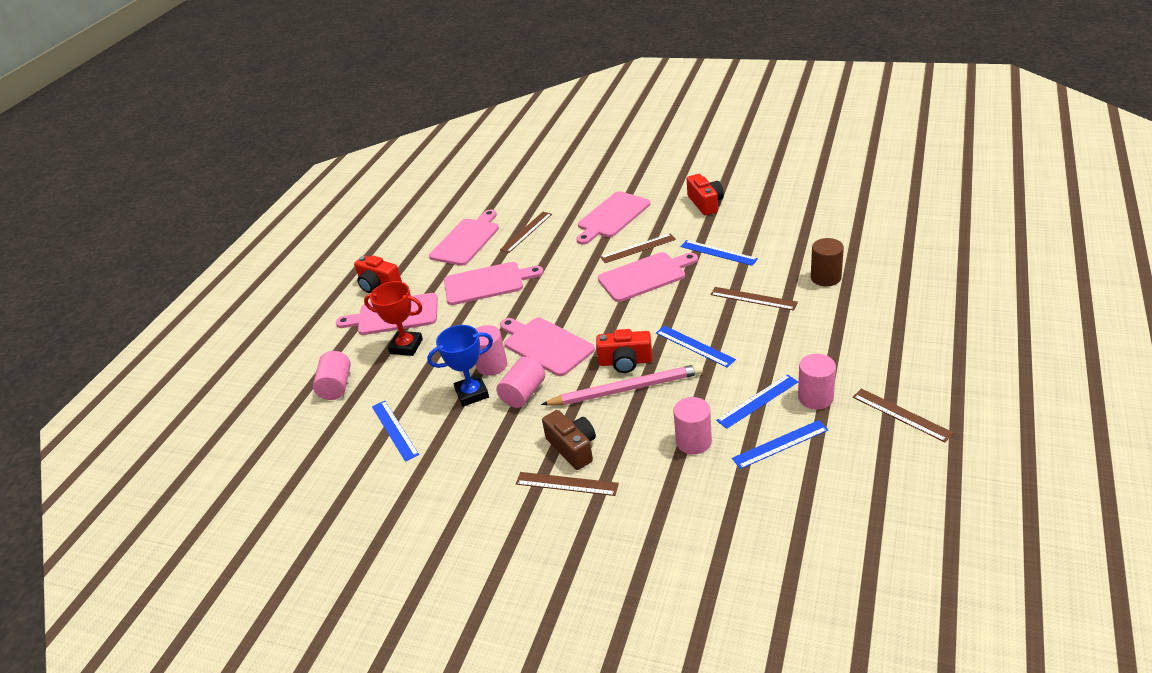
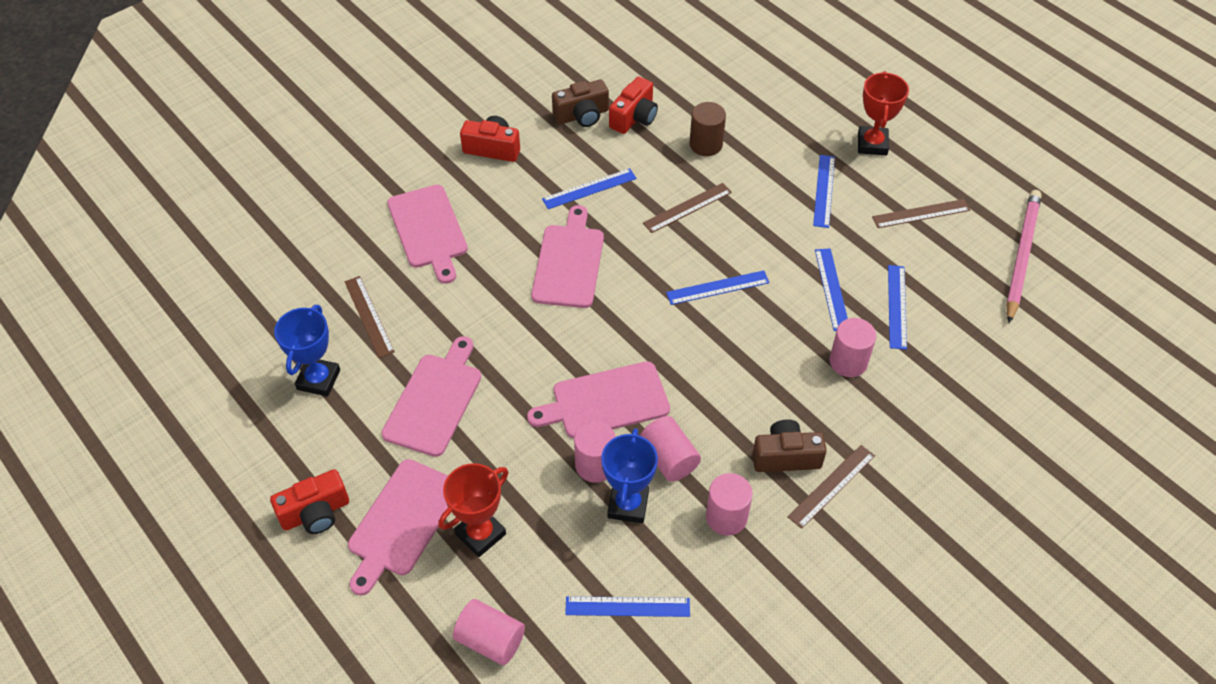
camera: 65 degrees left, 15 degrees up
pink cutting board [429,210,499,266] -> blue trophy [274,305,340,397]
pink pencil [541,364,703,405] -> pink pencil moved to [1006,190,1042,323]
red camera [596,329,652,373] -> red camera moved to [609,76,658,134]
brown ruler [600,233,676,263] -> none
pink cylinder [798,354,836,410] -> pink cylinder moved to [706,473,753,536]
none -> brown camera [552,79,609,127]
none -> blue ruler [813,155,835,228]
none -> red trophy [858,71,909,156]

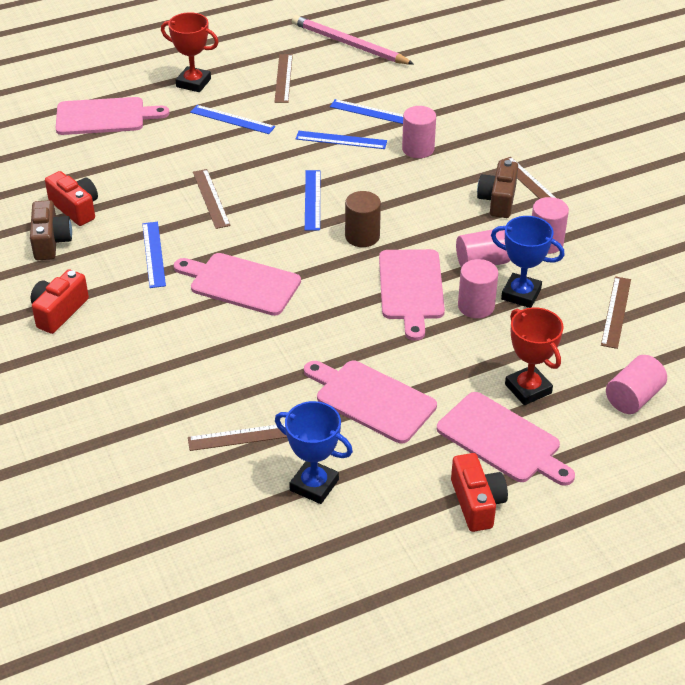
camera: 75 degrees left, 10 degrees down
pink cutting board [387,185,468,284] -> pink cutting board moved to [56,97,169,135]
blue ruler [565,596,690,617] -> brown ruler [601,276,631,349]
brown cylinder [689,102,726,156] -> brown cylinder moved to [345,191,381,247]

